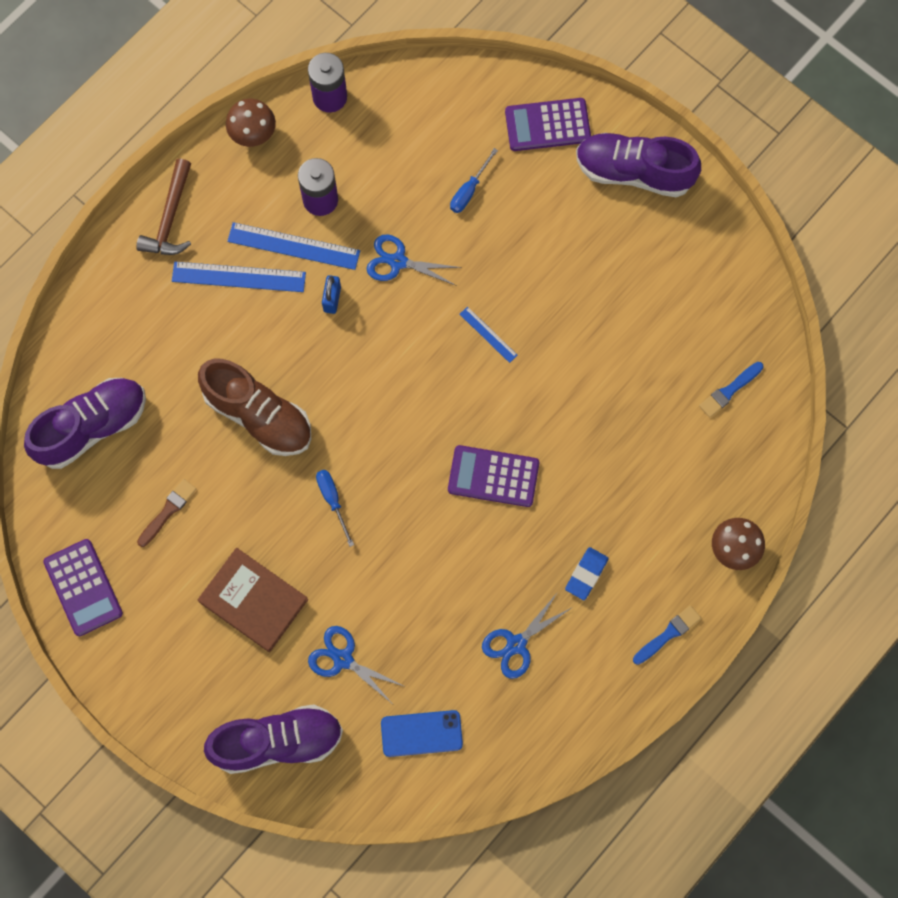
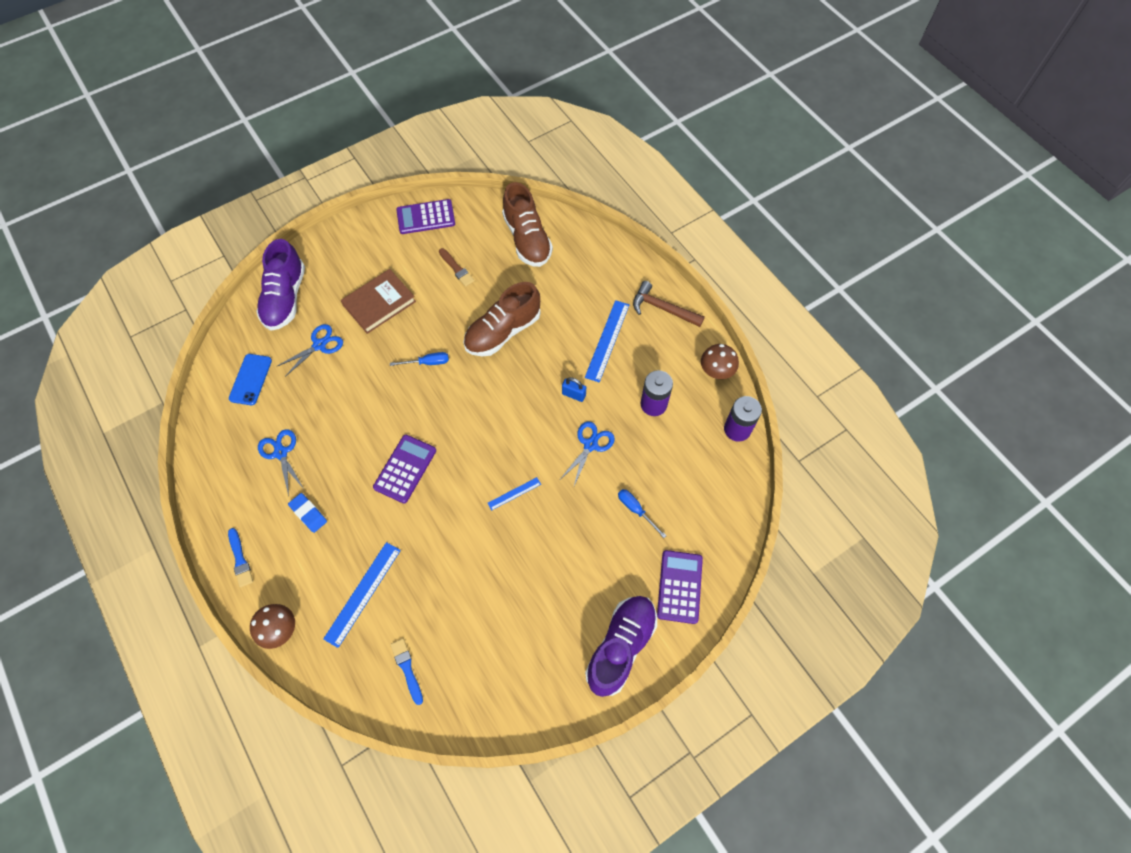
camera: 105 degrees right, 10 degrees down
purple shoe [24,378,146,469] -> brown shoe [502,182,553,267]
blue ruler [227,222,360,270] -> blue ruler moved to [323,542,401,648]

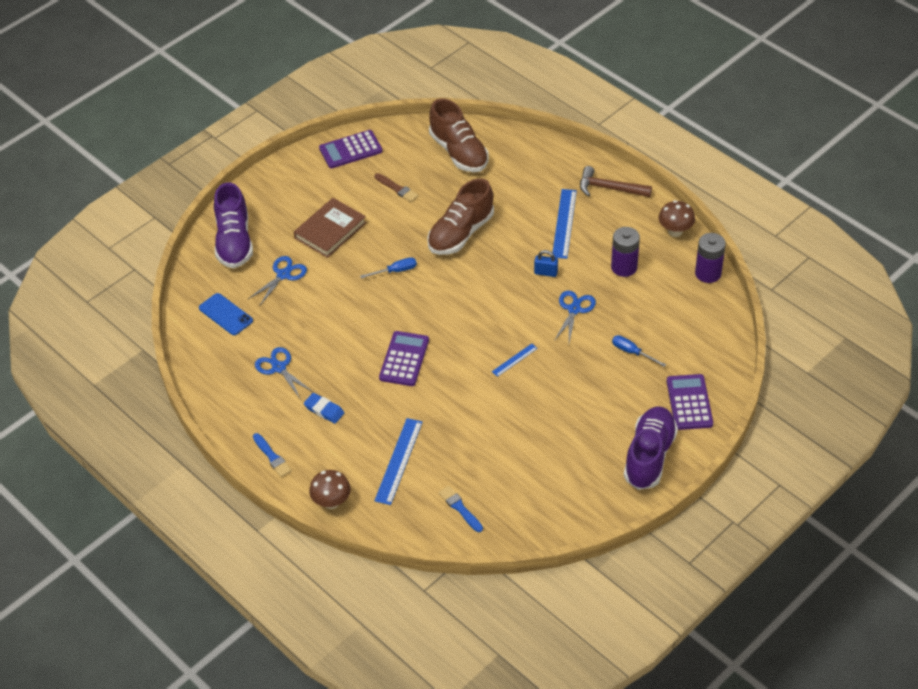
camera: 10 degrees left, 15 degrees down
blue phone [229,354,272,405] -> blue phone turned 45 degrees counterclockwise [199,293,253,335]

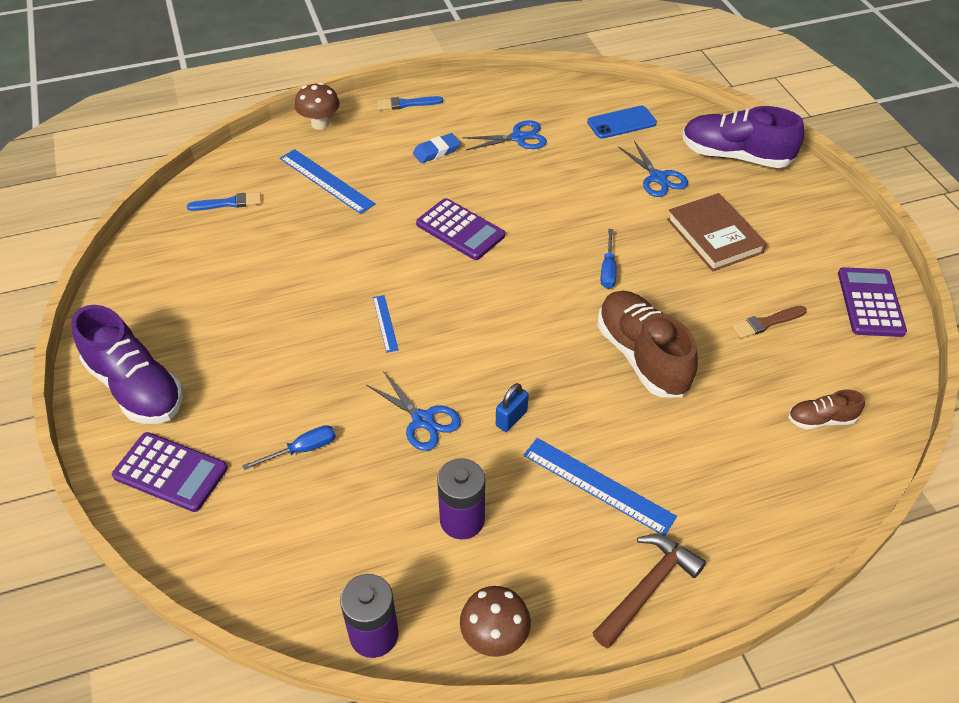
camera: 115 degrees right, 0 degrees up
brown shoe [429,98,489,172] -> brown shoe [788,390,865,429], size x0.49

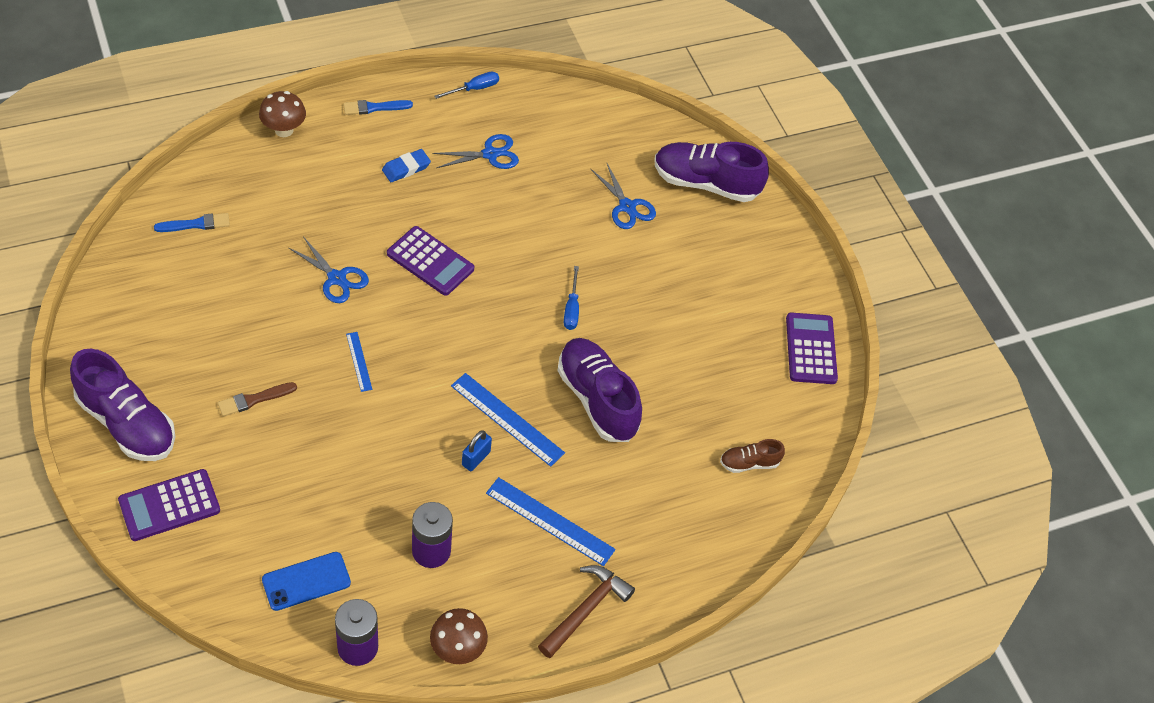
camera: 10 degrees left, 5 degrees up
purple calculator [112,432,228,512] -> purple calculator turned 135 degrees clockwise [118,469,220,541]
blue screwdriver [242,425,336,470] -> blue screwdriver moved to [434,72,499,99]
blue ruler [280,149,376,214] -> blue ruler moved to [451,373,565,467]
blue scissors [367,371,461,451] -> blue scissors moved to [288,238,369,303]
blue phone [587,106,657,139] -> blue phone moved to [262,552,351,611]
brown shoe [597,291,698,397] -> purple shoe [557,338,642,442]
brown book [667,193,767,272] -> none
brown brush [732,306,807,339] -> brown brush moved to [218,382,297,416]

